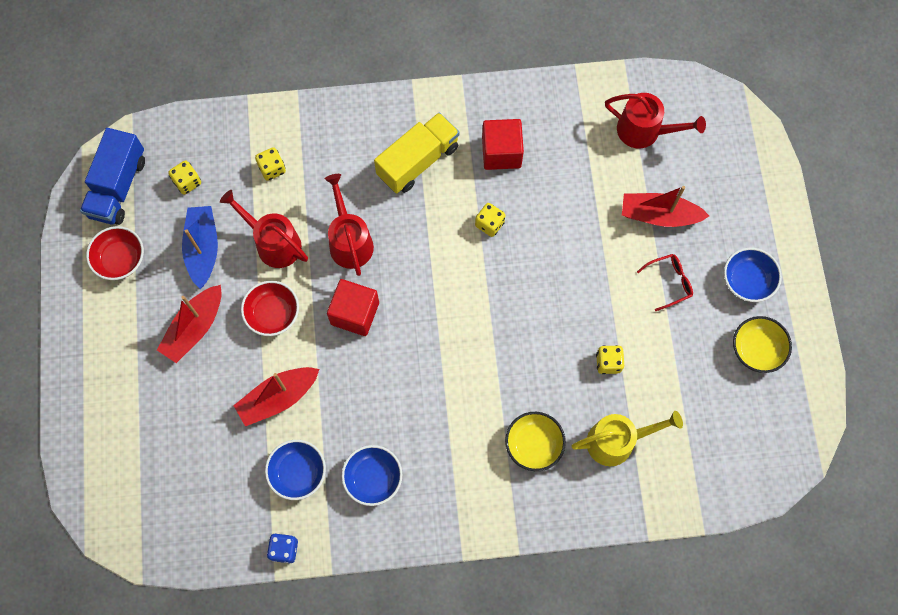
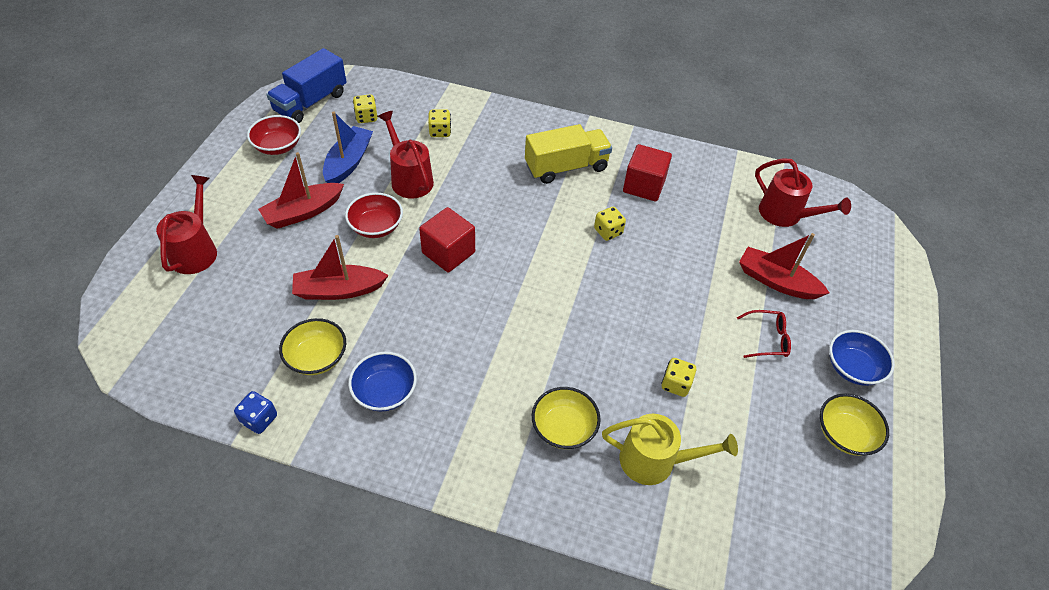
camera: 20 degrees right, 20 degrees down
blue bowl [265,440,326,500] -> yellow bowl [279,318,346,375]
red watering can [325,174,374,276] -> red watering can moved to [156,175,217,274]

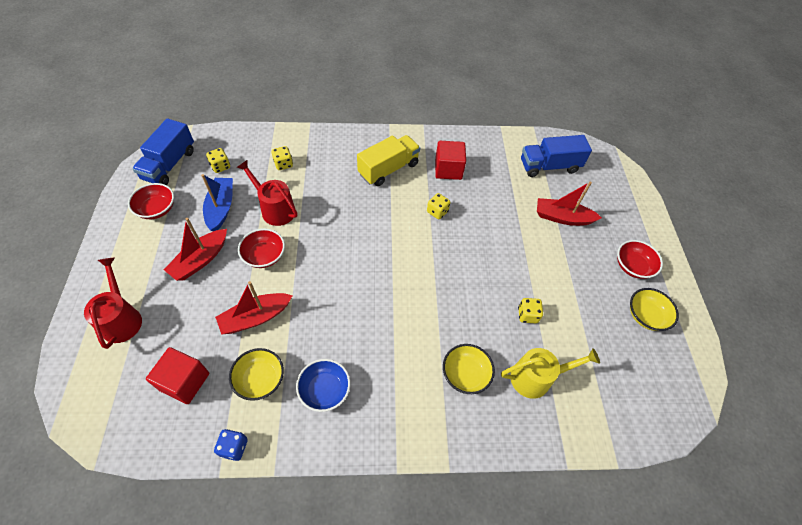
camera: 20 degrees left, 5 degrees up
red cube [419,207,475,272] -> red cube moved to [146,347,209,404]
red glasses [737,310,791,358] -> none
red watering can [755,158,851,227] -> blue truck [521,135,592,177]
blue bowl [829,330,895,386] -> red bowl [617,240,663,279]

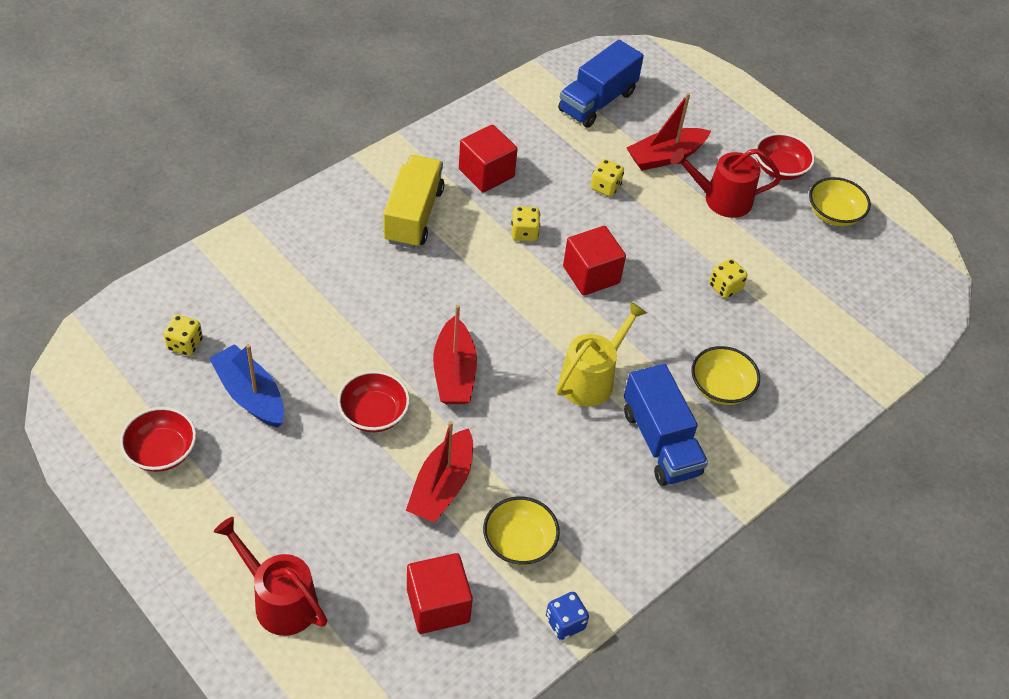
camera: 40 degrees left, 5 degrees down
blue truck [132,118,194,185] -> blue truck moved to [624,364,708,486]
red boat [164,218,227,281] -> red boat moved to [433,305,477,404]
red watering can [237,160,297,226] -> red watering can moved to [671,148,781,218]
yellow dice [272,146,293,170] -> yellow dice moved to [591,159,624,197]
blue bowl [296,359,350,412] -> none
yellow watering can [501,348,600,399] -> yellow watering can moved to [556,301,647,407]
none -> red cube [563,226,626,296]

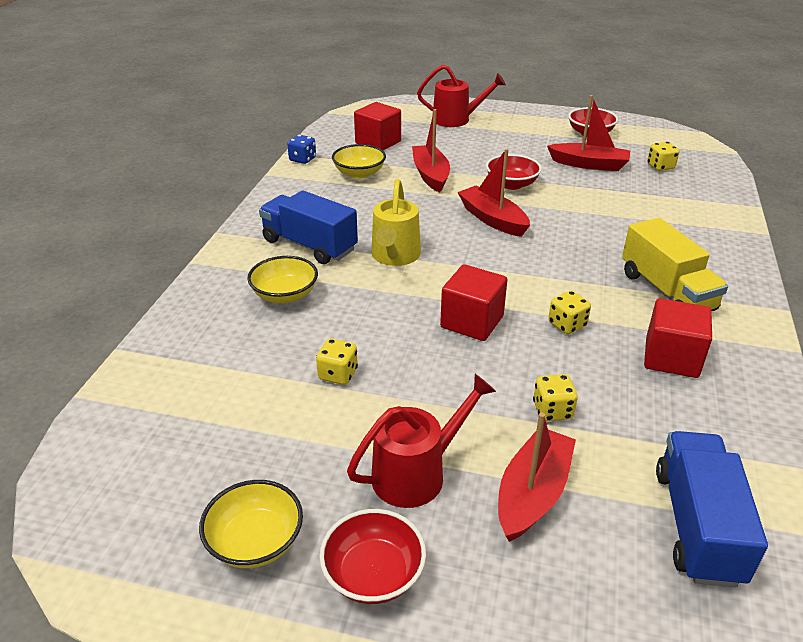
camera: 150 degrees right, 15 degrees down
blue boat [209,344,284,428] -> red boat [547,95,630,171]

